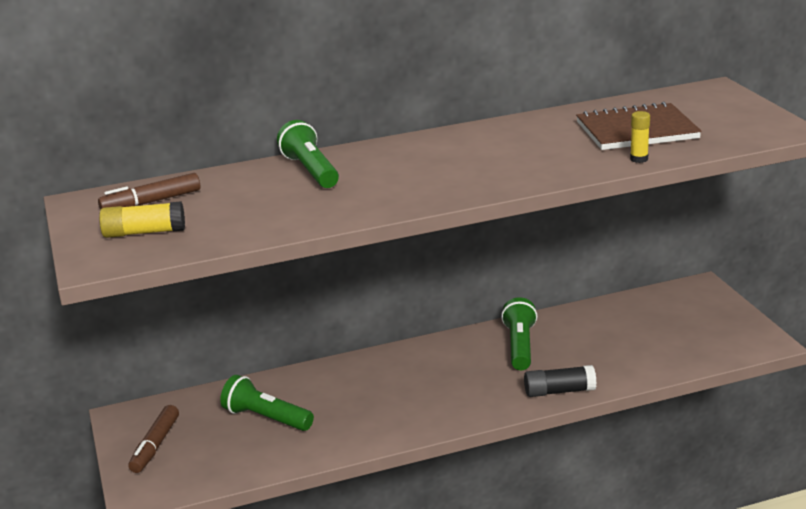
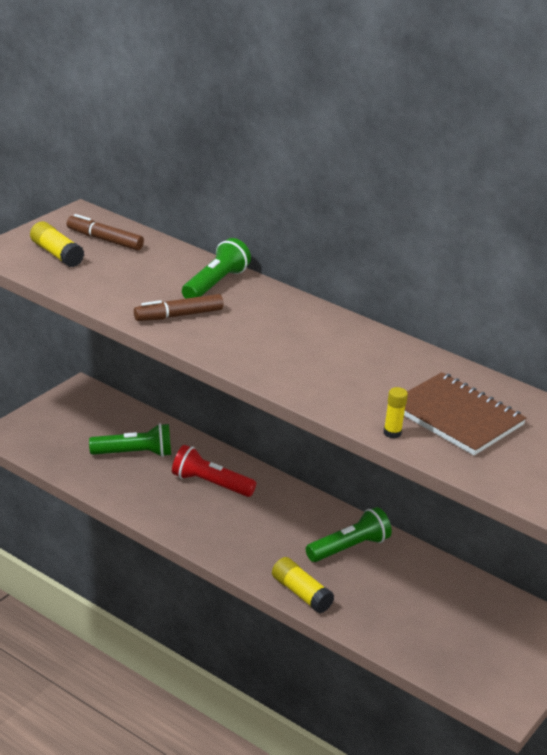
camera: 50 degrees right, 5 degrees up
brown marker [128,405,179,473] -> brown marker moved to [134,294,223,321]
green flashlight [220,375,314,431] -> green flashlight turned 90 degrees clockwise [89,423,171,457]
black glue stick [524,365,597,397] -> yellow glue stick [272,557,334,613]
none -> red flashlight [172,445,256,497]

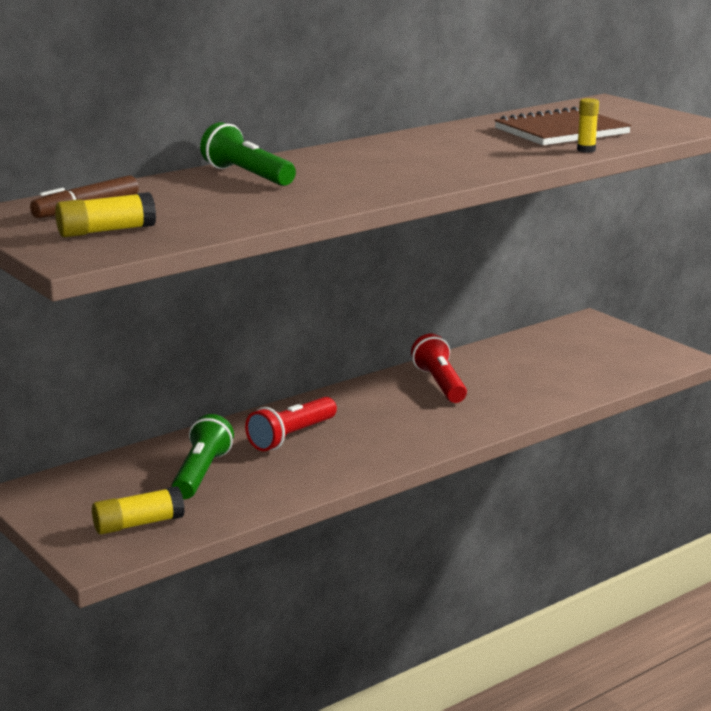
camera: 70 degrees left, 10 degrees down
brown marker [134,294,223,321] -> none
yellow glue stick [272,557,334,613] -> yellow glue stick moved to [92,486,185,534]
green flashlight [306,507,392,562] -> red flashlight [411,334,467,403]

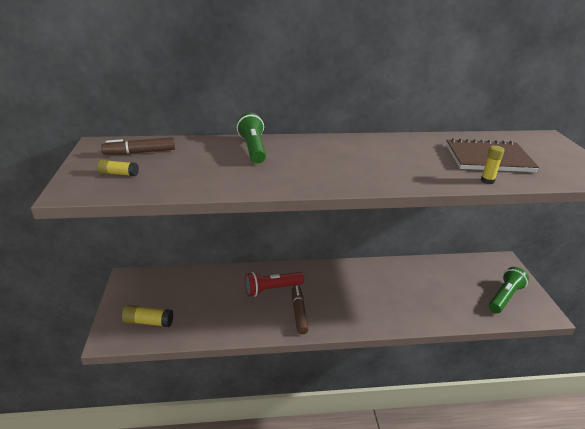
camera: 30 degrees right, 10 degrees up
yellow glue stick [55,192,156,237] -> yellow glue stick [97,160,139,176], size x0.66
green flashlight [172,414,234,499] -> green flashlight moved to [489,267,529,313]
red flashlight [411,334,467,403] -> none
none -> brown marker [292,285,308,335]

